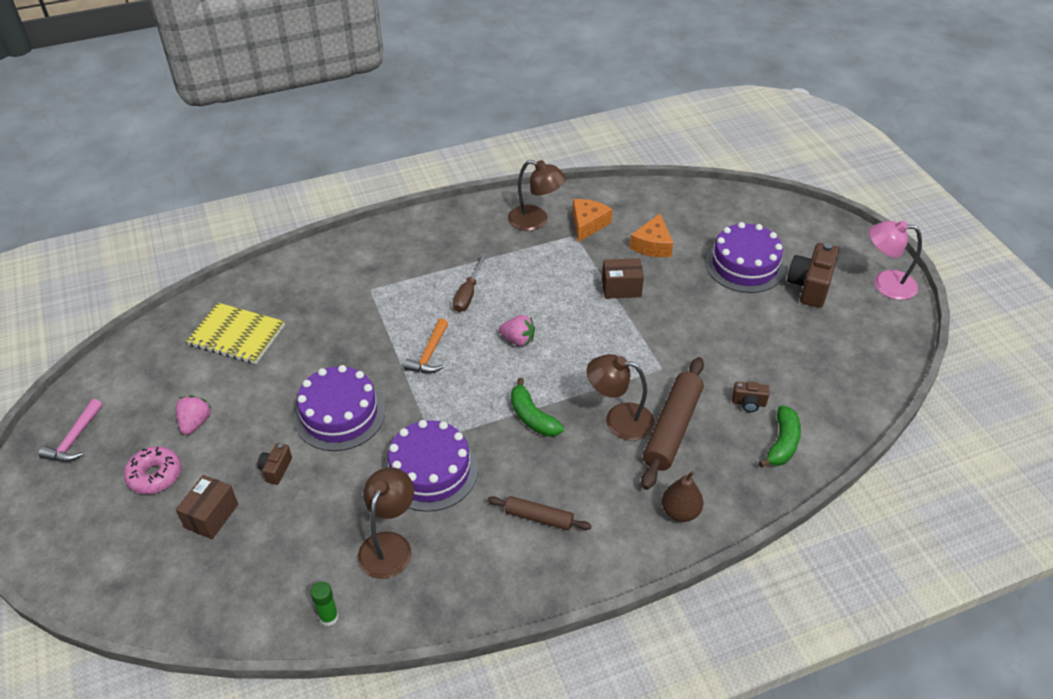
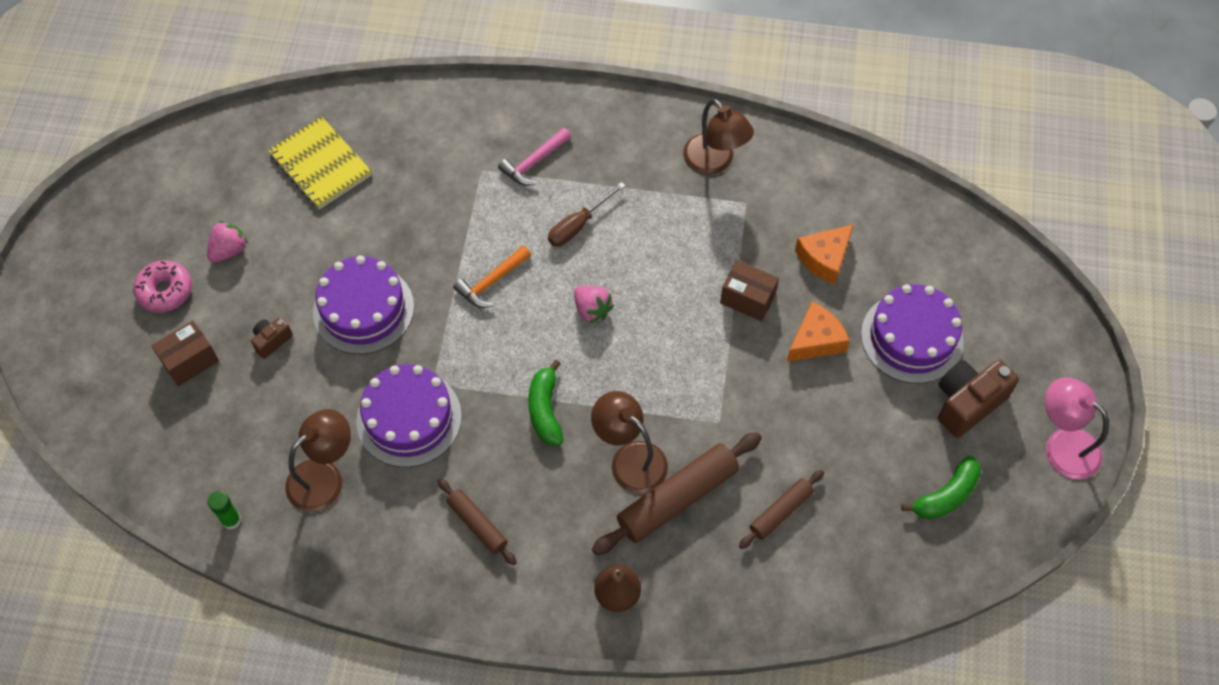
camera: 30 degrees right, 15 degrees up
pink hammer [39,399,103,462] -> pink hammer moved to [498,128,571,186]
orange cheese [573,199,613,242] -> orange cheese moved to [786,302,850,362]
brown camera [732,381,769,412] -> brown rolling pin [739,470,824,549]
green banana [759,405,801,468] -> green banana moved to [901,456,981,519]

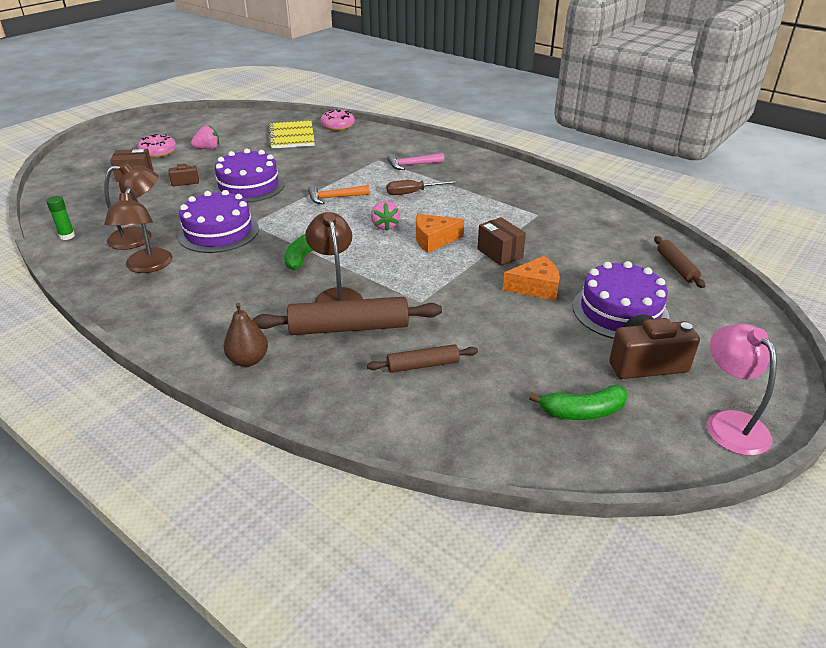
camera: 30 degrees right, 25 degrees down
brown rolling pin [438,479,517,565] -> brown rolling pin moved to [654,236,705,288]
brown lamp [683,99,754,175] -> brown lamp moved to [104,188,173,273]
orange cheese [795,224,854,284] -> orange cheese moved to [416,214,464,253]
none -> pink donut [320,109,355,131]

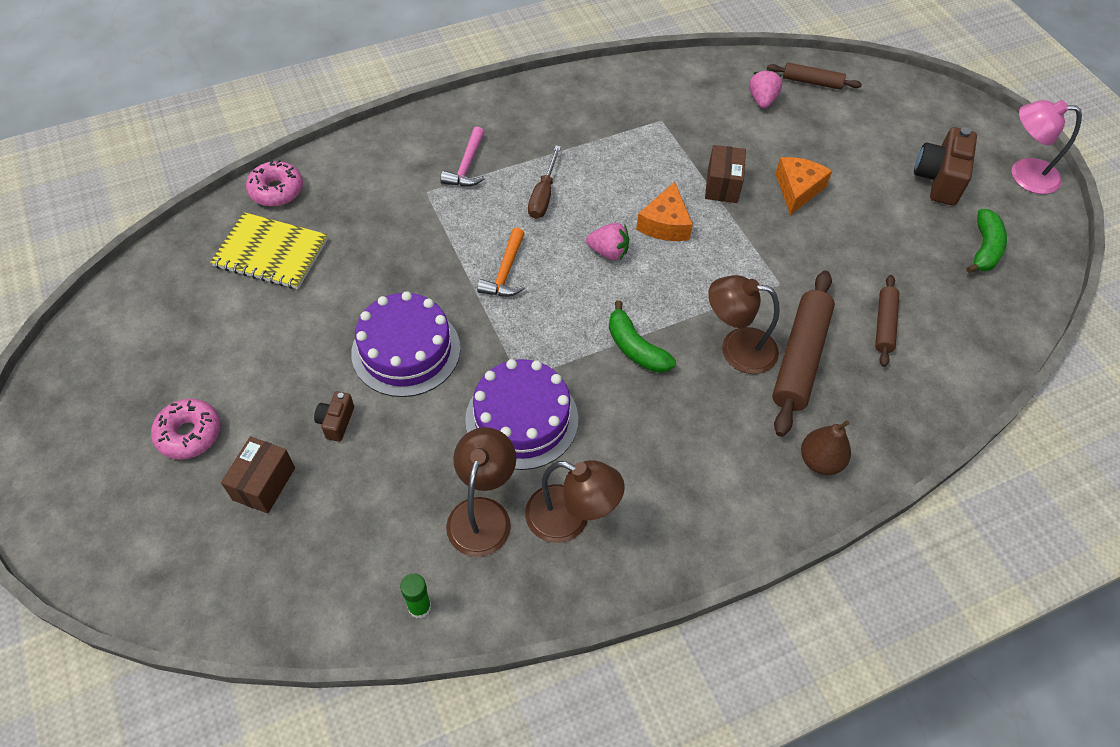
camera: 65 degrees left, 20 degrees up
pink strawberry [191,125,219,149] -> pink strawberry moved to [749,69,782,109]
brown box [477,217,526,266] -> brown box turned 75 degrees counterclockwise [705,145,746,203]
purple cake [573,261,669,339] -> none

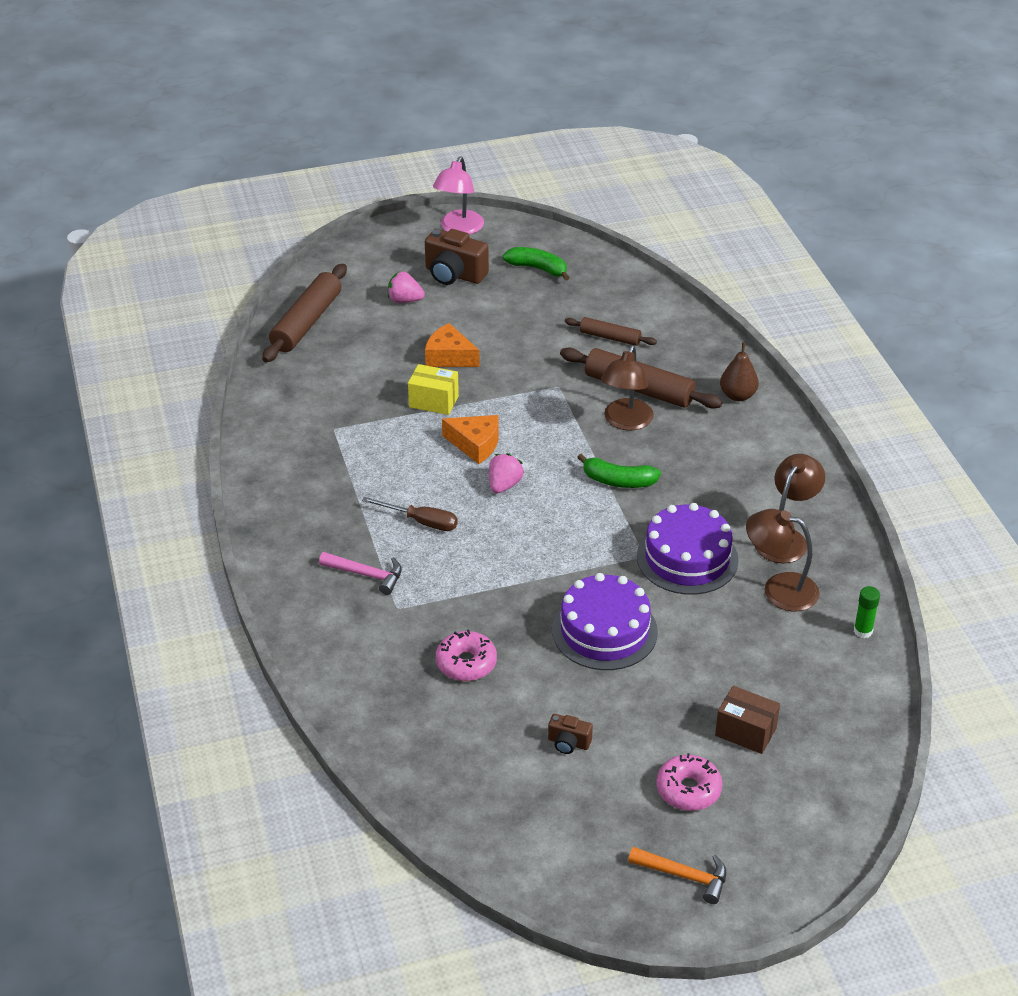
camera: 80 degrees left, 15 degrees down
yellow notebook [210,212,328,289] -> none
pink donut [246,160,303,207] -> pink donut moved to [436,630,497,681]
brown camera [314,391,354,442] -> brown camera moved to [548,714,593,754]
orange hammer [477,228,525,297] -> orange hammer moved to [628,847,726,904]
green banana [609,300,676,373] -> green banana turned 45 degrees clockwise [577,453,661,488]
brown box [705,145,746,203] -> yellow box [408,364,459,415]
pink strawberry [749,69,782,109] -> pink strawberry moved to [388,271,425,303]
brown rolling pin [767,63,862,90] -> brown rolling pin [262,264,347,362], size x1.77

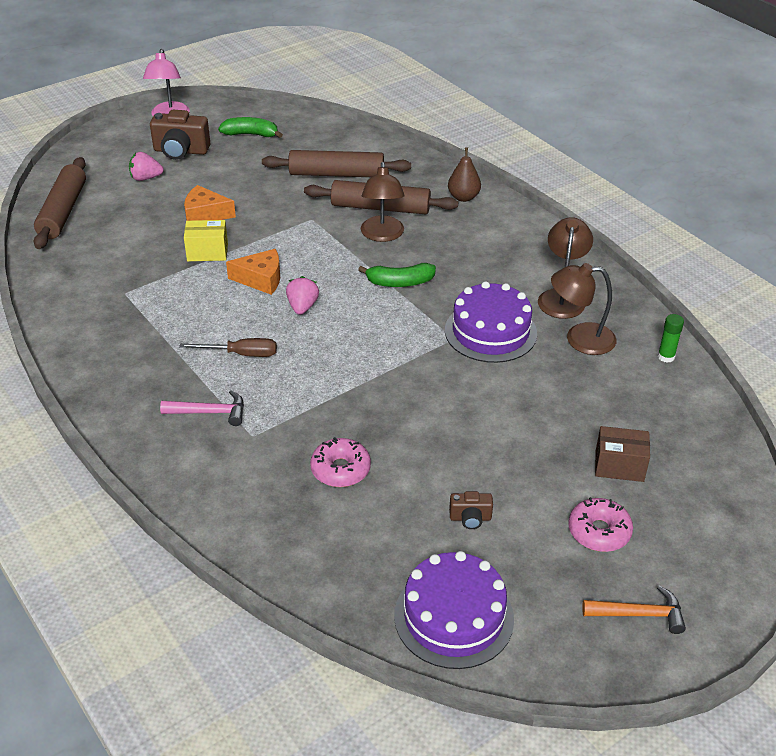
camera: 20 degrees left, 0 degrees up
purple cake [552,573,658,670] -> purple cake moved to [394,551,514,669]
brown rolling pin [565,317,657,346] -> brown rolling pin [262,150,411,177], size x1.77

